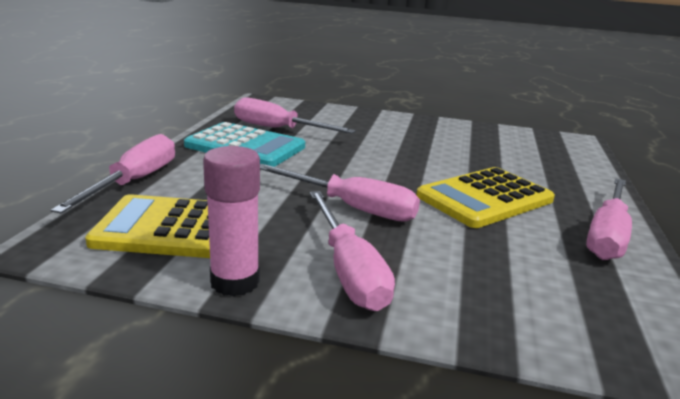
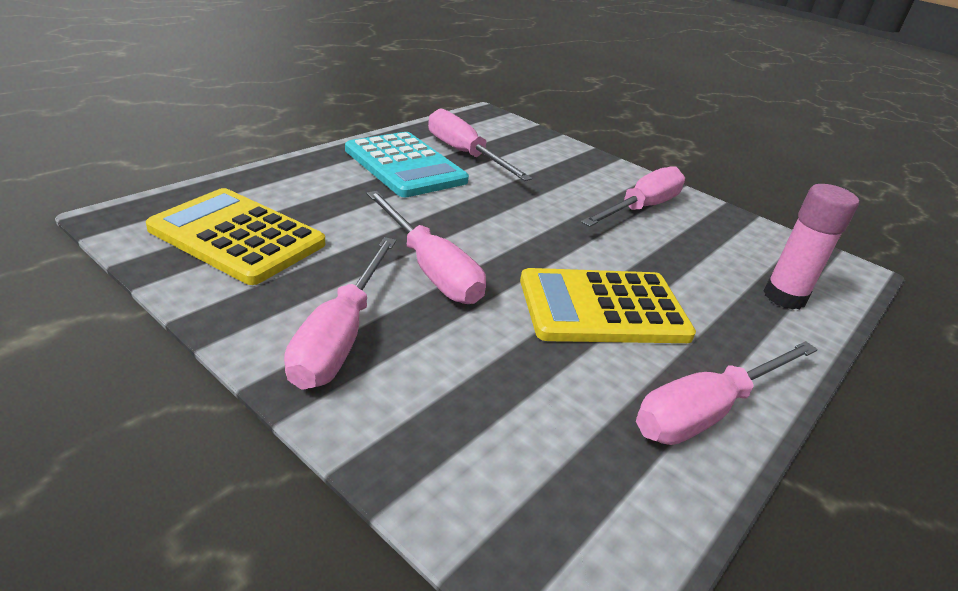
camera: 25 degrees right, 10 degrees up
pink screwdriver [51,134,175,214] -> pink screwdriver moved to [581,166,685,227]
pink glue stick [203,146,260,297] -> pink glue stick moved to [764,184,859,310]

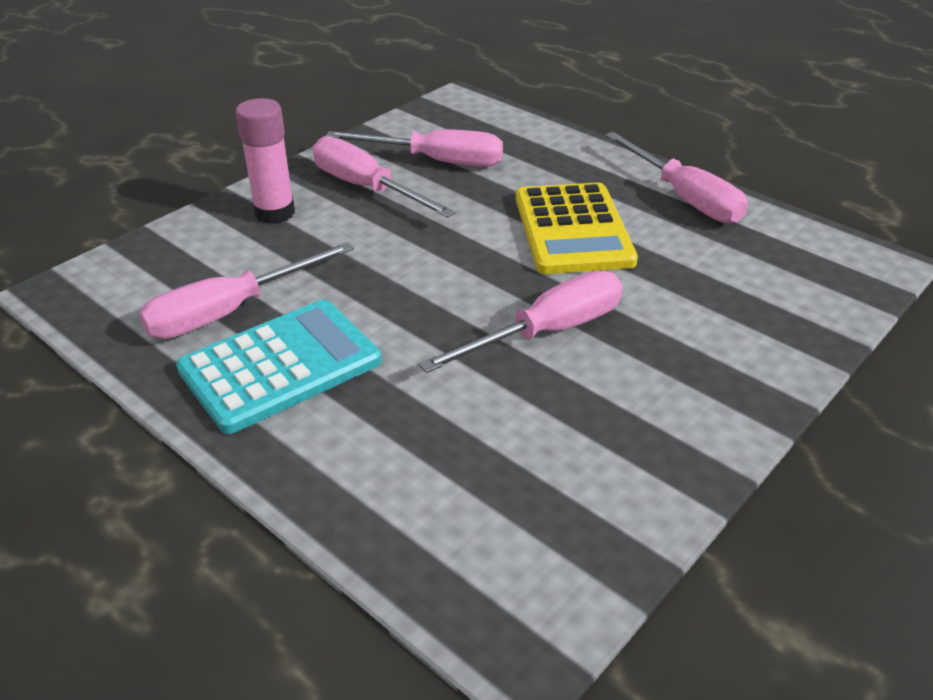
camera: 85 degrees left, 5 degrees up
yellow calculator [146,188,325,285] -> none
pink screwdriver [284,237,396,390] -> pink screwdriver moved to [326,129,503,167]
pink glue stick [764,184,859,310] -> pink glue stick moved to [236,98,295,224]

